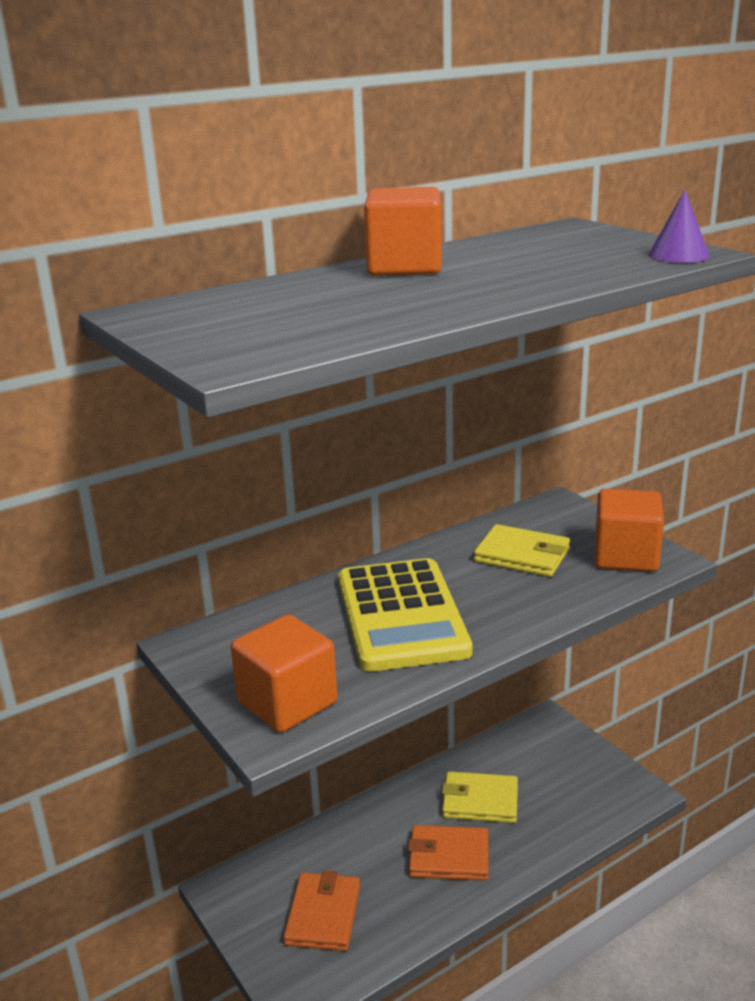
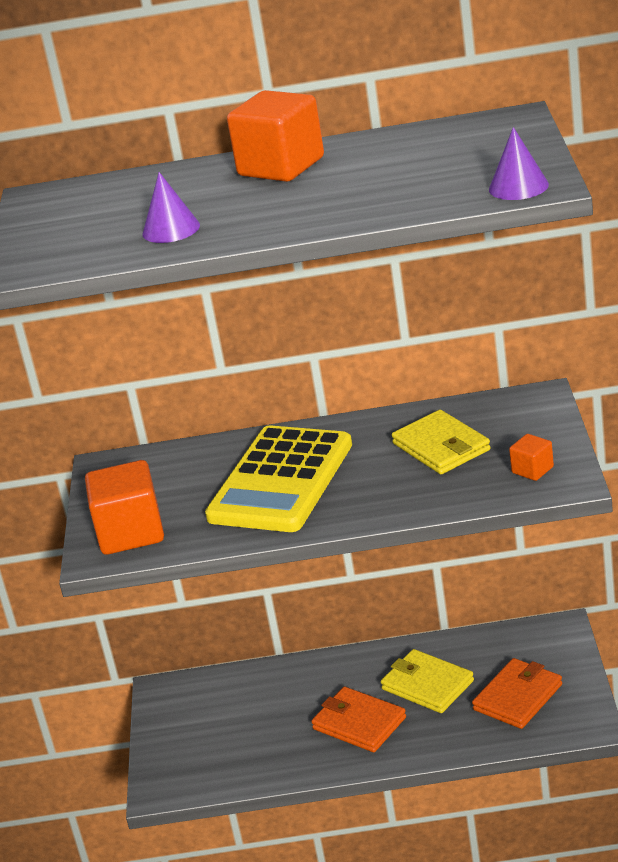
camera: 35 degrees right, 5 degrees up
orange wallet [283,870,360,951] -> orange wallet moved to [472,658,562,729]
orange cube [594,489,664,572] -> orange cube [509,434,554,481], size x0.49
none -> purple cone [143,172,200,243]

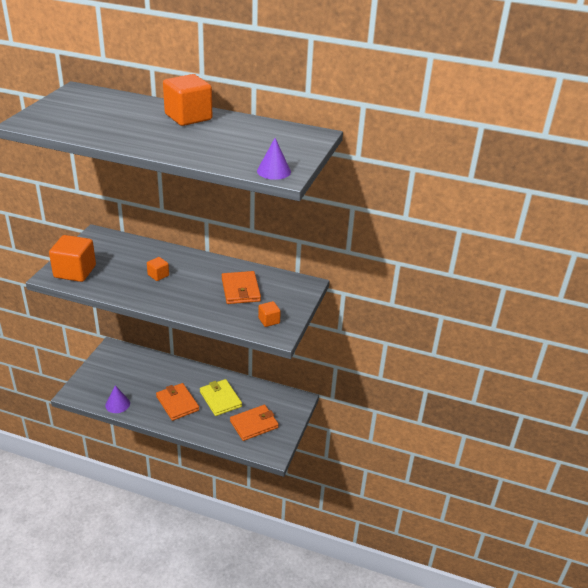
camera: 15 degrees right, 5 degrees up
purple cone [143,172,200,243] -> purple cone moved to [105,386,130,413]
yellow calculator [205,426,352,532] -> orange cube [147,257,169,281]
yellow wallet [392,410,491,474] -> orange wallet [222,271,261,304]

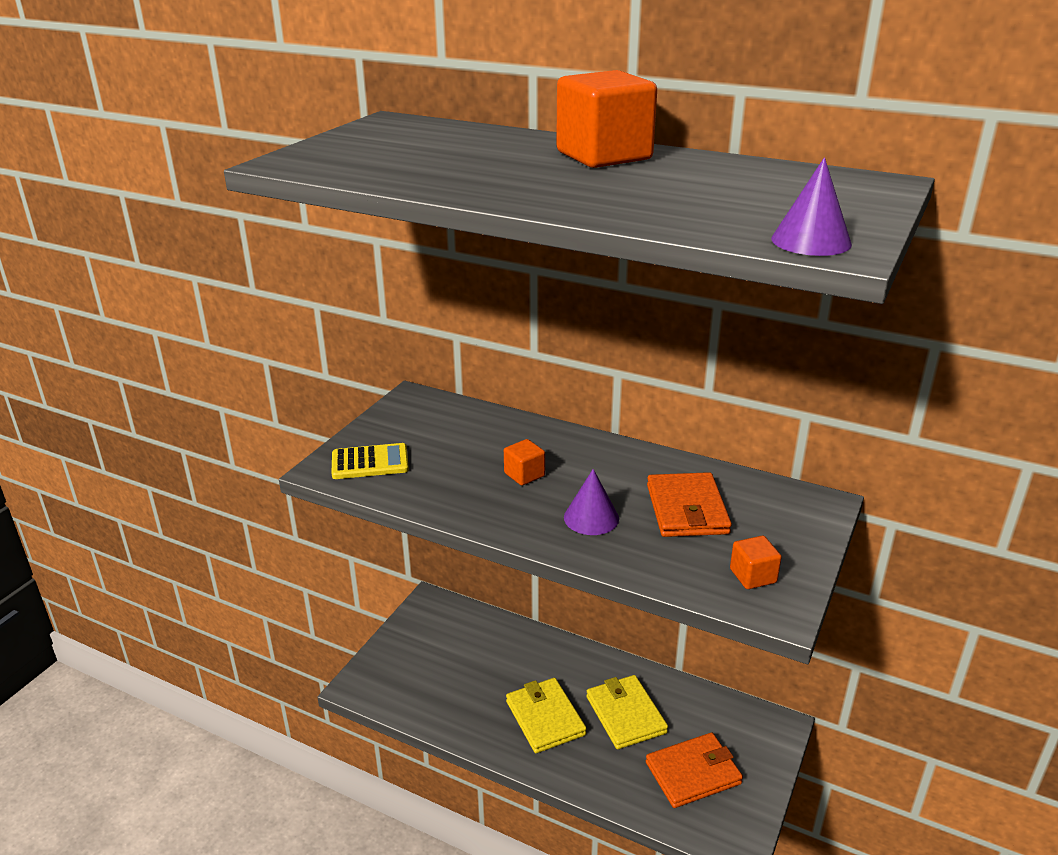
camera: 10 degrees right, 5 degrees down
orange cube [49,235,96,282] -> yellow calculator [331,443,409,479]
purple cone [105,386,130,413] -> purple cone moved to [564,469,619,535]
orange wallet [156,383,199,421] -> yellow wallet [506,678,587,753]

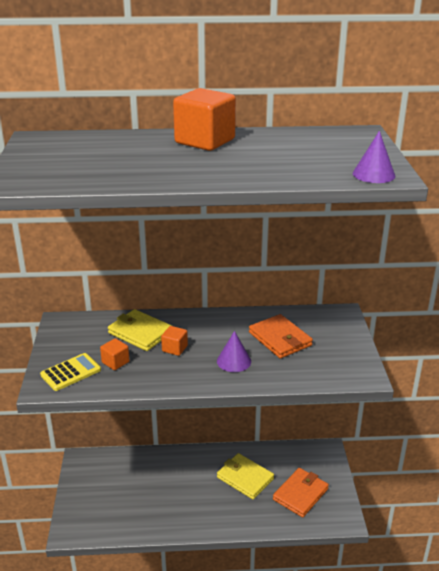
camera: 30 degrees left, 0 degrees up
yellow wallet [506,678,587,753] -> yellow wallet moved to [108,309,172,351]
orange cube [730,536,782,589] -> orange cube moved to [100,338,130,370]

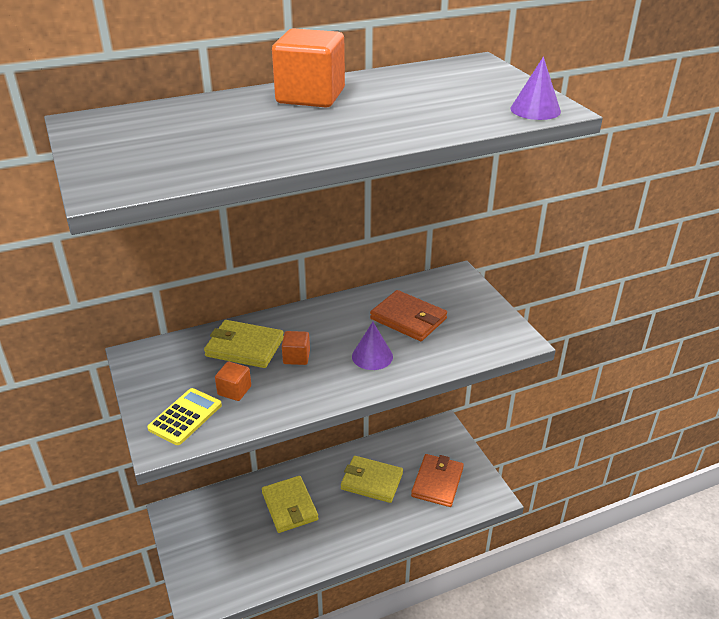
camera: 20 degrees left, 5 degrees up
none -> yellow wallet [262,476,318,533]

